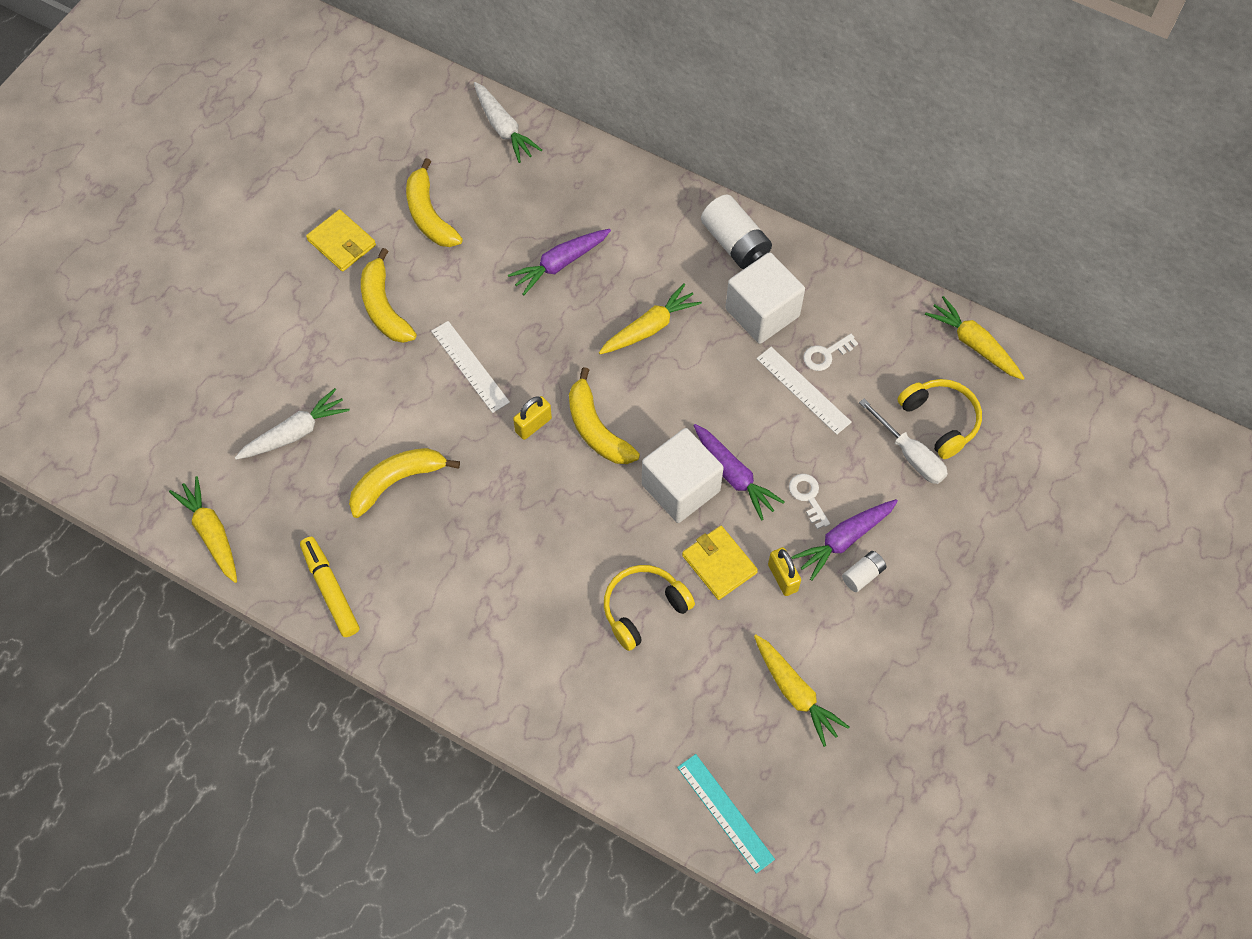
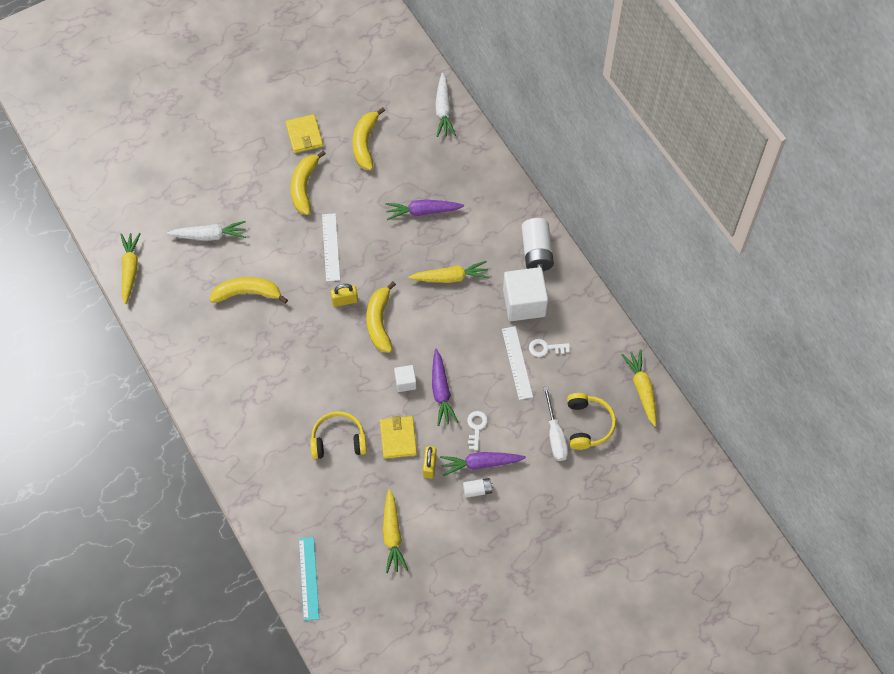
camera: 30 degrees right, 0 degrees up
yellow marker [300,537,359,637] -> none
white cube [642,428,724,523] -> white cube [394,365,417,392], size x0.49

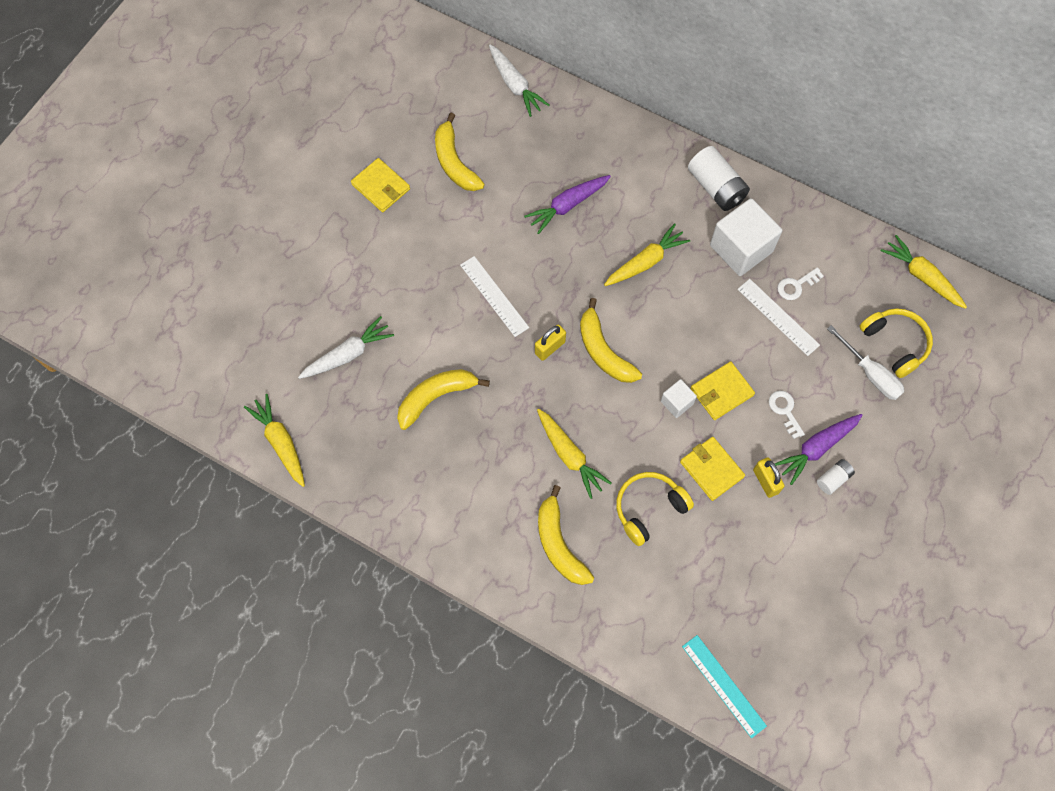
camera: 30 degrees left, 5 degrees up
yellow banana [291,150,326,215] -> yellow banana moved to [538,485,594,585]
yellow carrot [383,489,408,573] -> yellow carrot moved to [537,409,612,499]
purple carrot [432,349,459,426] -> yellow wallet [690,361,755,420]

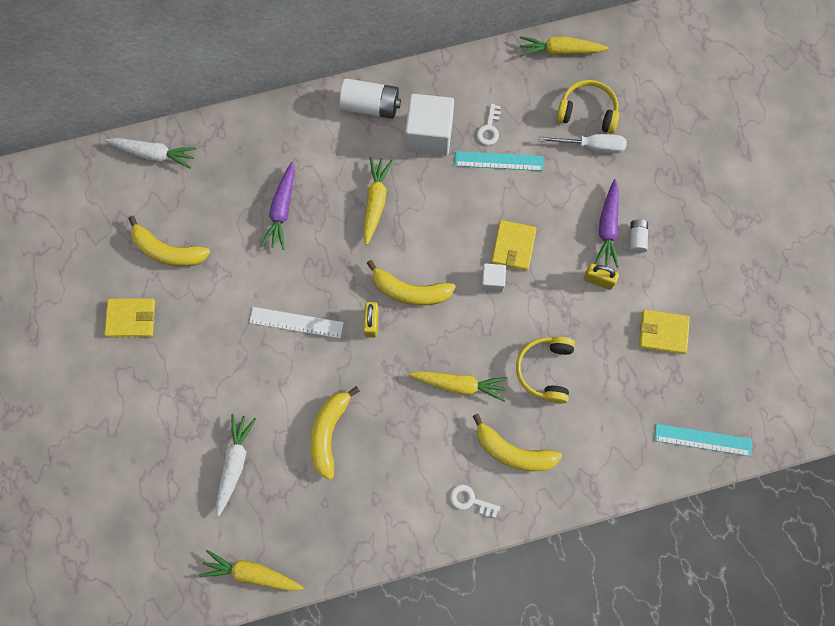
camera: 45 degrees left, 5 degrees up
yellow wallet [680,437,745,501] -> yellow wallet moved to [639,310,690,354]
white ruler [737,279,820,356] -> turquoise ruler [454,151,543,171]
white key [769,391,805,439] -> white key moved to [450,485,500,518]

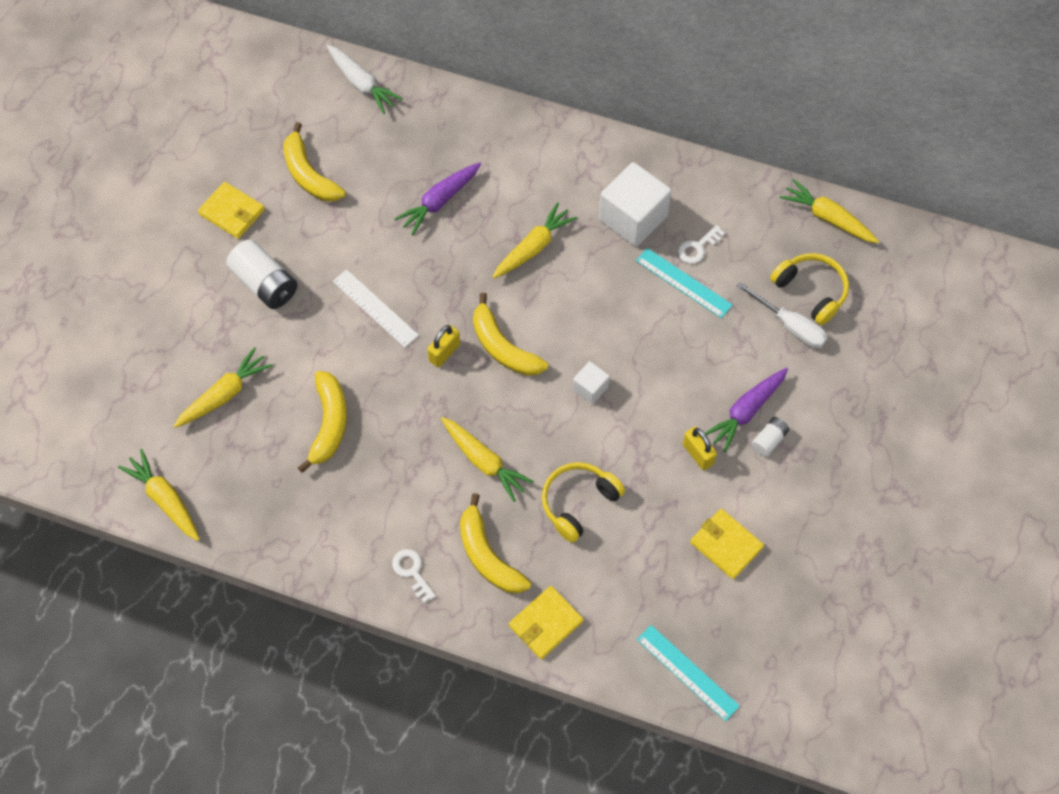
camera: 35 degrees right, 10 degrees down
white carrot [216,414,256,516] -> yellow carrot [174,347,273,428]
yellow banana [310,386,360,480] -> yellow banana turned 135 degrees clockwise [298,371,347,473]
white battery [340,78,401,119] -> white battery moved to [226,239,297,309]
yellow wallet [491,220,537,271] -> yellow wallet moved to [509,586,583,659]

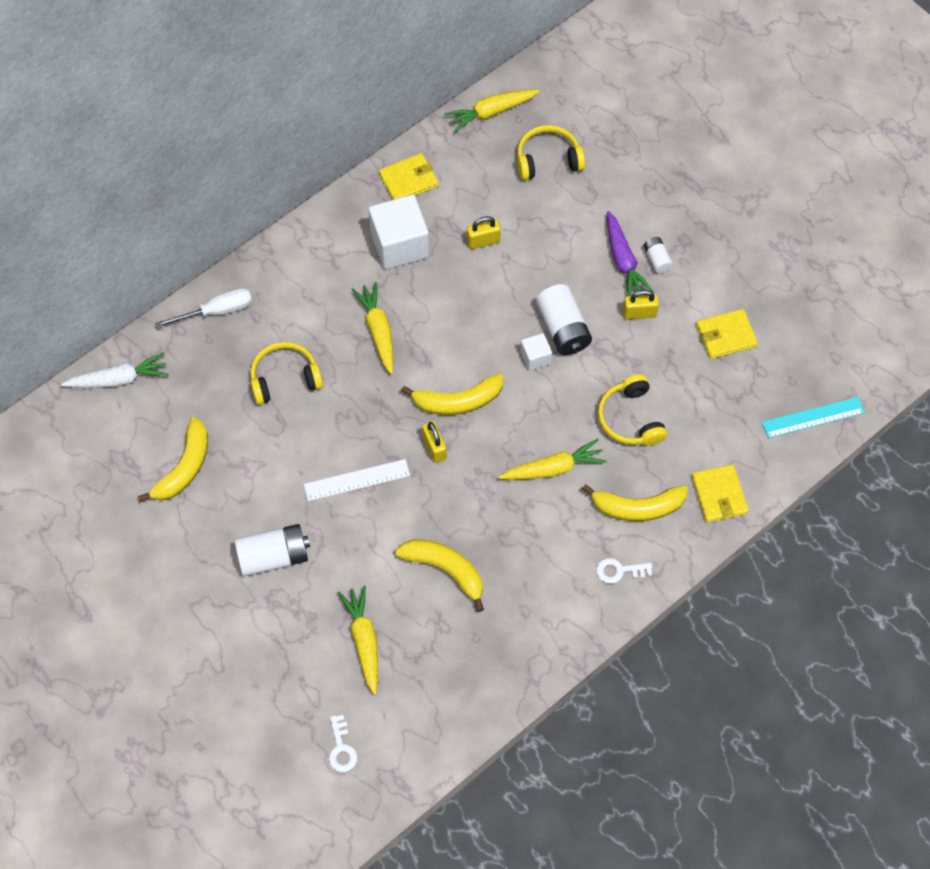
camera: 60 degrees left, 0 degrees up
yellow carrot [118,449,200,541] -> none
yellow wallet [198,182,265,239] -> yellow wallet moved to [379,153,438,200]
yellow banana [283,122,346,201] -> yellow banana turned 60 degrees counterclockwise [138,417,208,502]
purple carrot [394,162,481,235] -> yellow headphones [250,342,323,405]
turquoise ruler [636,248,732,318] -> yellow padlock [467,216,501,249]
white key [678,225,725,264] -> white key moved to [329,715,357,772]
white screwdriver [737,282,828,348] -> white screwdriver moved to [155,288,252,328]
none -> white battery [536,284,592,355]

